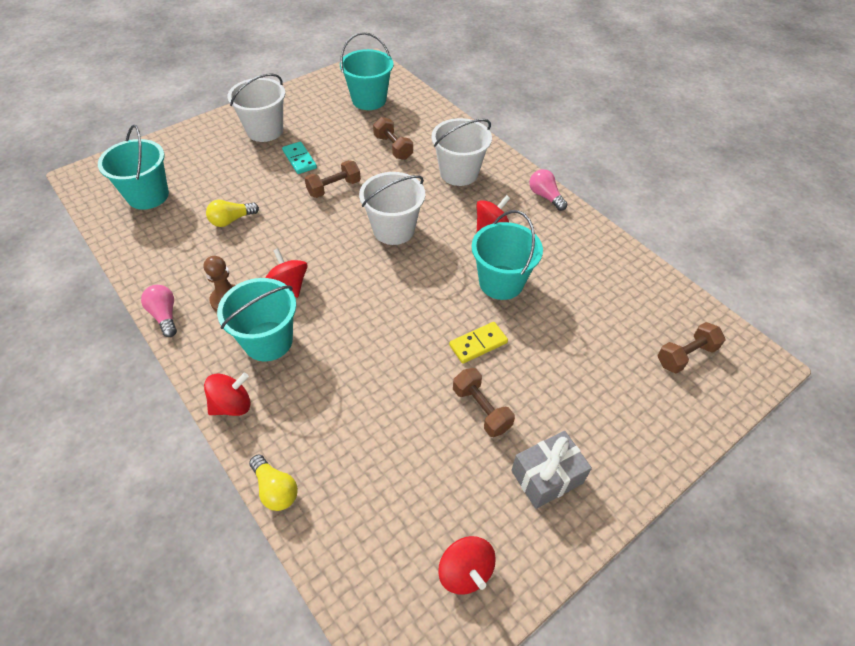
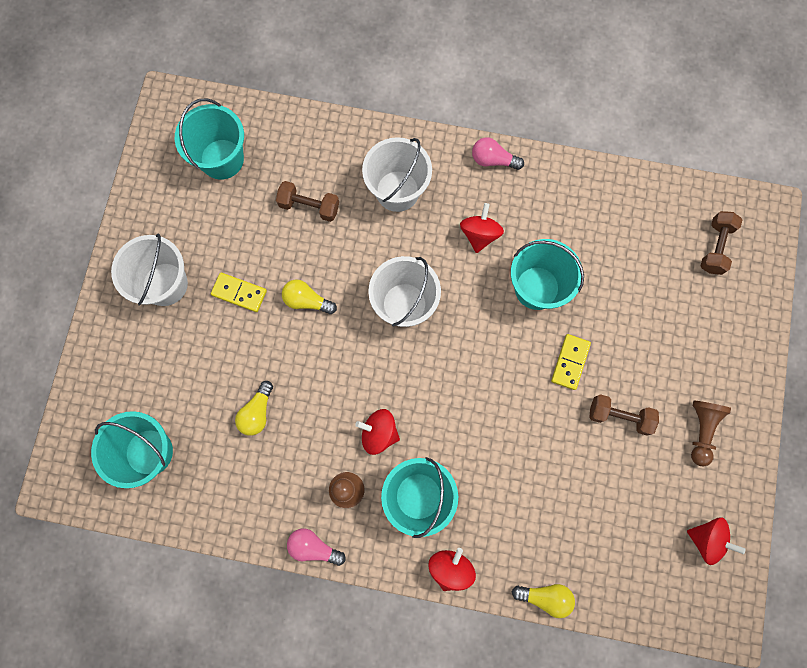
camera: 40 degrees left, 25 degrees up
turquoise domino [282,142,317,174] -> yellow domino [211,272,267,312]
brown dumbbell [304,160,361,198] -> yellow light bulb [282,280,337,314]
grey gift [511,431,592,509] -> brown pawn [691,400,731,466]

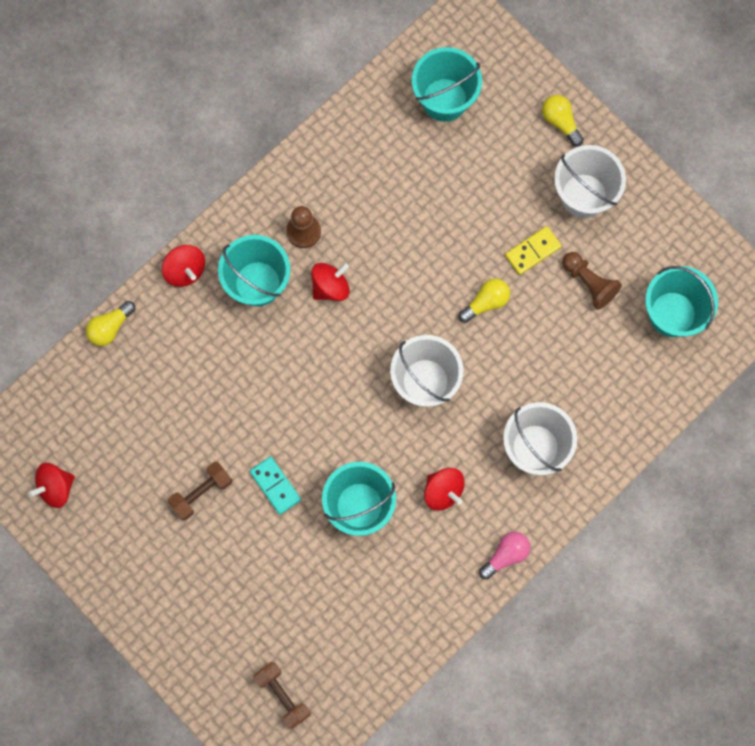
camera: 125 degrees right, 0 degrees up
yellow light bulb [235,381,273,436] -> yellow light bulb moved to [542,95,584,147]
brown dumbbell [276,181,339,222] -> none
pink light bulb [287,528,346,566] -> none
yellow domino [551,334,591,390] -> turquoise domino [250,456,301,515]
brown pawn [691,400,731,466] -> brown pawn moved to [562,252,622,310]

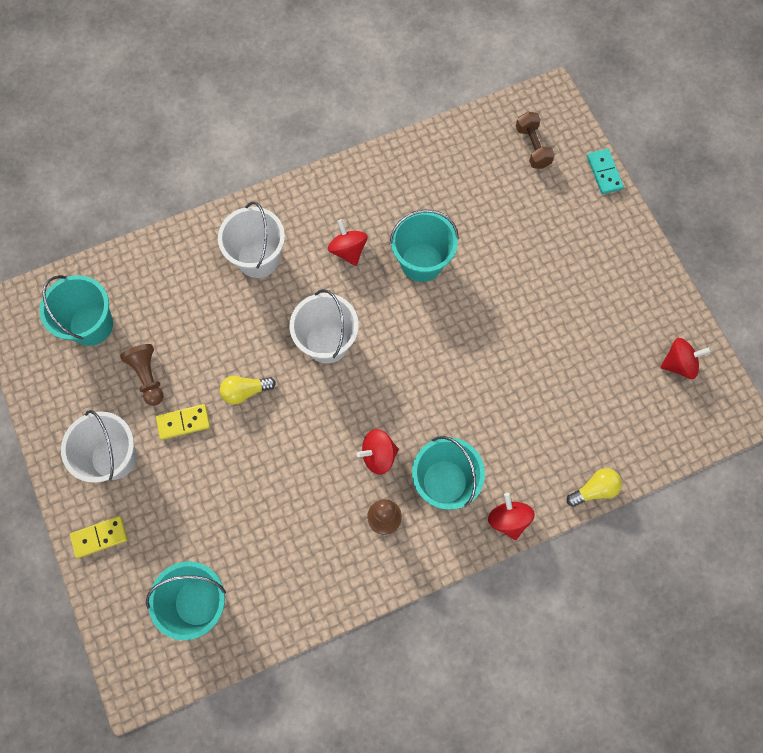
camera: 160 degrees left, 5 degrees down
brown dumbbell [168,461,232,520] -> none
turquoise domino [250,456,301,515] -> turquoise domino moved to [587,149,624,194]
pink light bulb [479,532,530,580] -> none
yellow light bulb [542,95,584,147] -> yellow domino [70,516,128,558]

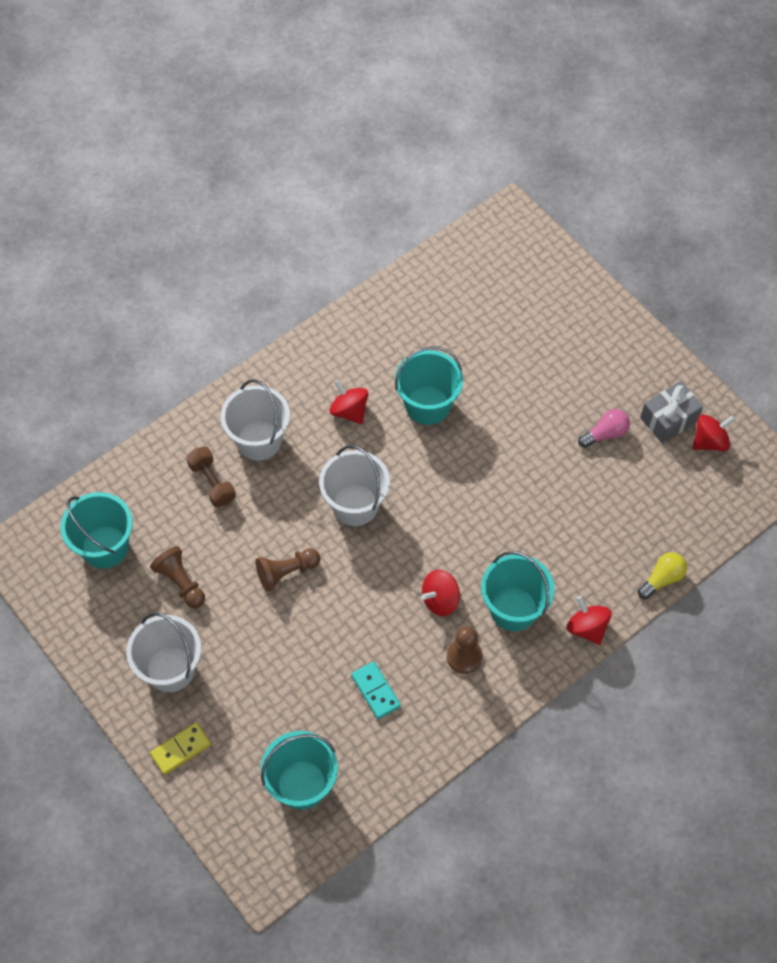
camera: 15 degrees left, 10 degrees down
yellow domino [156,404,210,440] -> none
yellow light bulb [220,376,276,405] -> brown pawn [255,548,320,592]
brown dumbbell [516,112,555,169] -> brown dumbbell moved to [187,446,236,507]
turquoise domino [587,149,624,194] -> turquoise domino moved to [351,661,401,719]
none -> pink light bulb [578,409,630,448]
none -> grey gift [640,381,703,444]

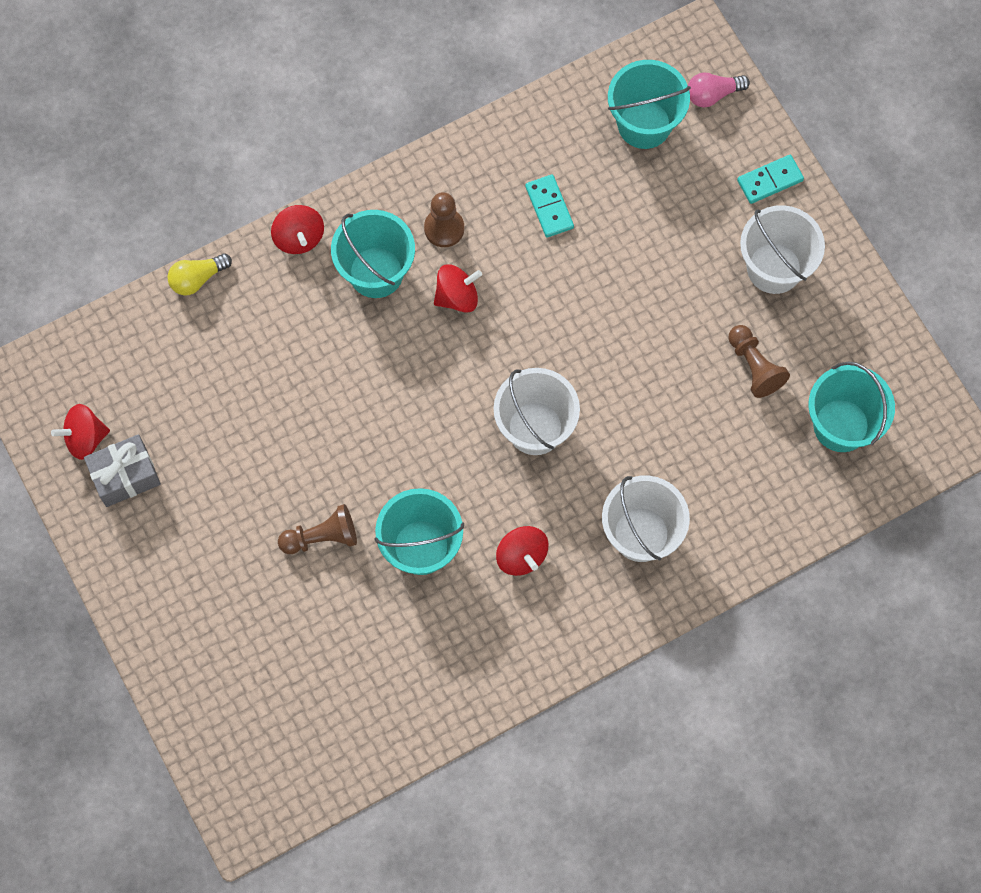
camera: 170 degrees left, 10 degrees up
yellow domino [150,722,211,775] -> turquoise domino [737,155,804,204]
brown dumbbell [187,446,236,507] -> none
brown pawn [255,548,320,592] -> brown pawn moved to [278,504,357,554]
pink light bulb [578,409,630,448] -> pink light bulb moved to [688,73,750,108]

